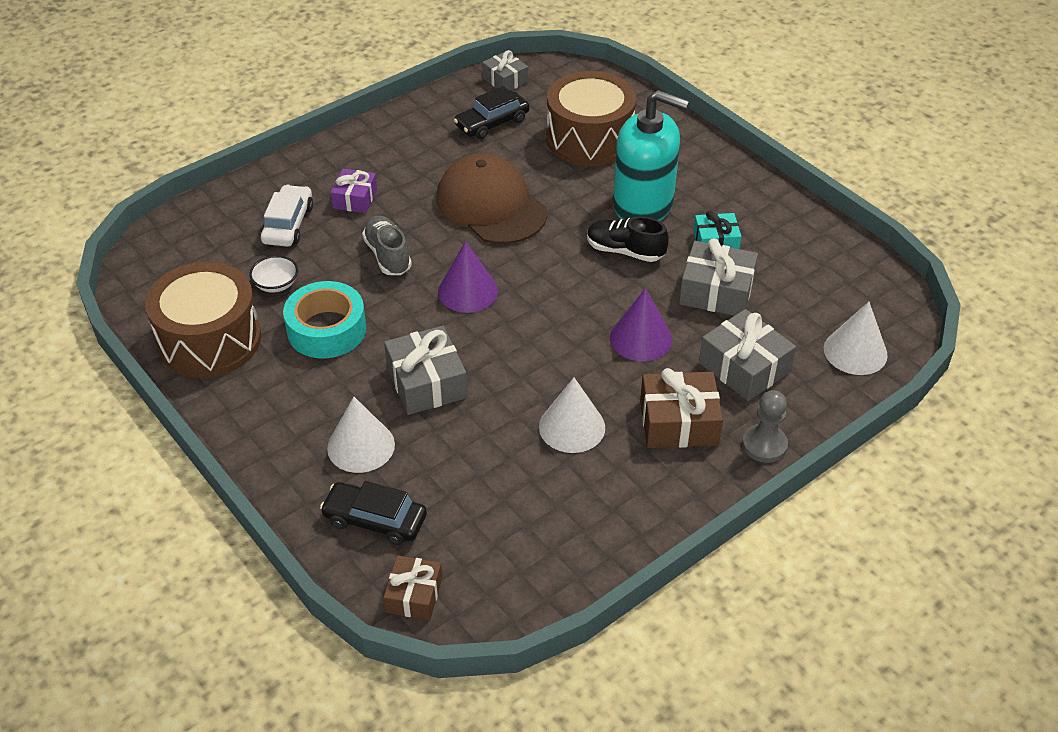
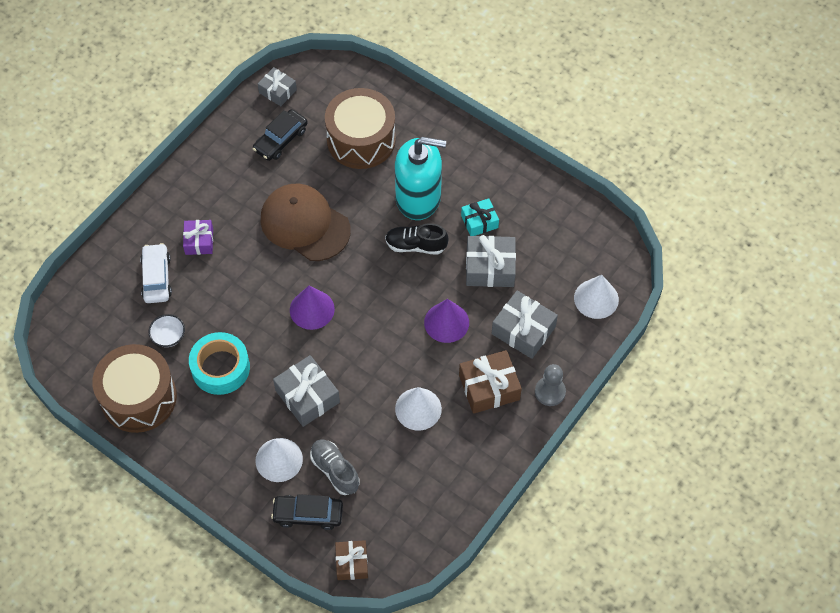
camera: 15 degrees left, 15 degrees up
grey shoe [362,216,412,275] -> grey shoe moved to [310,440,359,495]

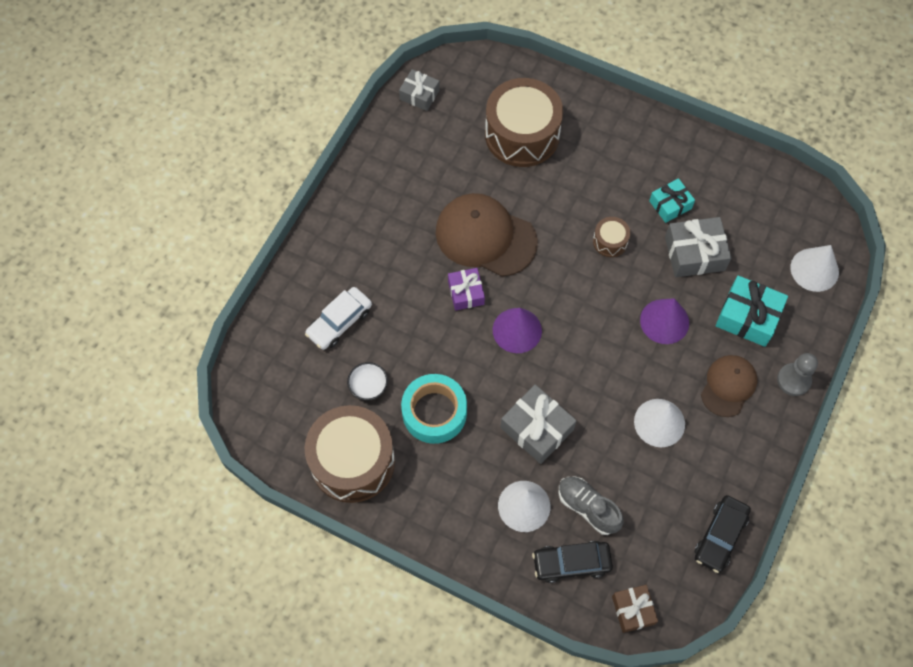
camera: 10 degrees left, 5 degrees up
white car [140,243,172,303] -> white car turned 120 degrees counterclockwise [305,287,372,350]
purple gift [183,220,213,255] -> purple gift moved to [448,268,485,311]
black car [253,109,308,161] -> black car moved to [694,495,751,573]
black shoe [385,223,449,255] -> brown drum [593,217,630,257]
turquoise soap dispenser [395,137,446,220] -> none
brown gift [459,350,522,414] -> brown cap [701,355,757,417]
grey gift [492,290,558,359] -> turquoise gift [716,275,788,347]

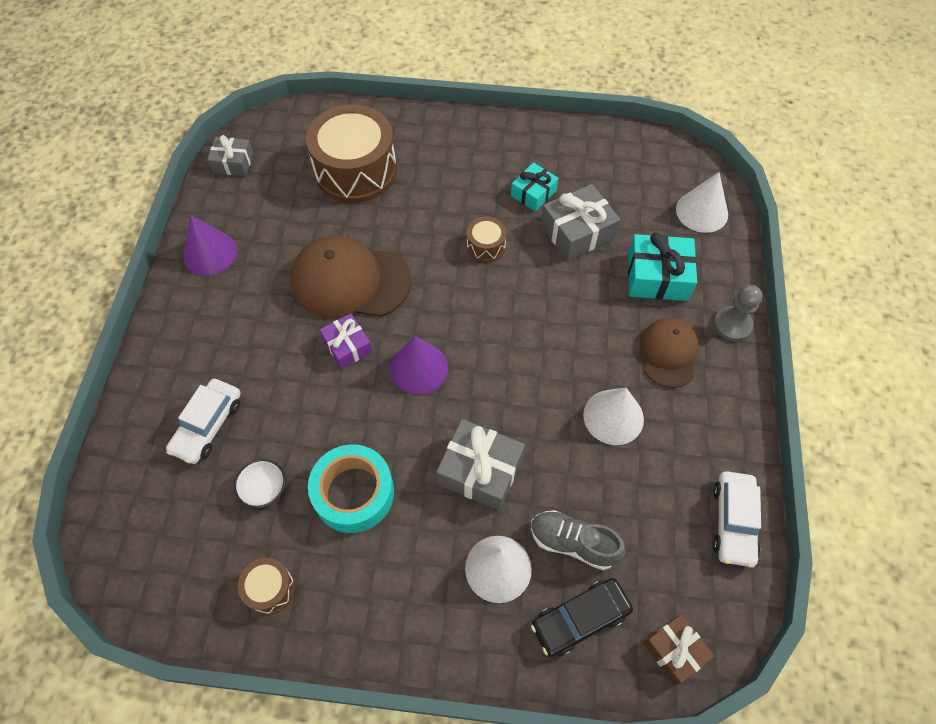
camera: 20 degrees left, 5 degrees down
brown drum [305,405,395,503] -> brown drum [238,558,295,615], size x0.45
purple cone [640,298,689,344] -> purple cone moved to [183,215,237,275]
black car [694,495,751,573] -> white car [713,471,761,568]

